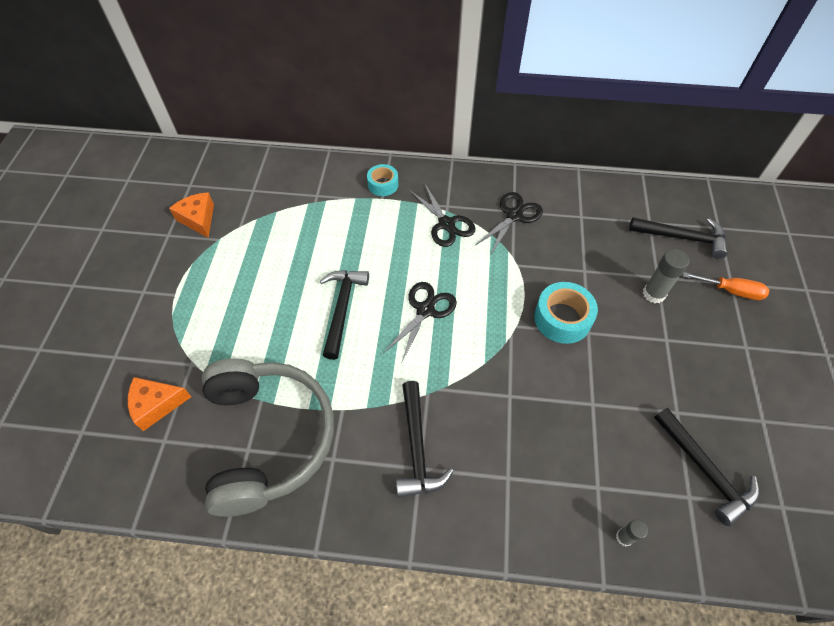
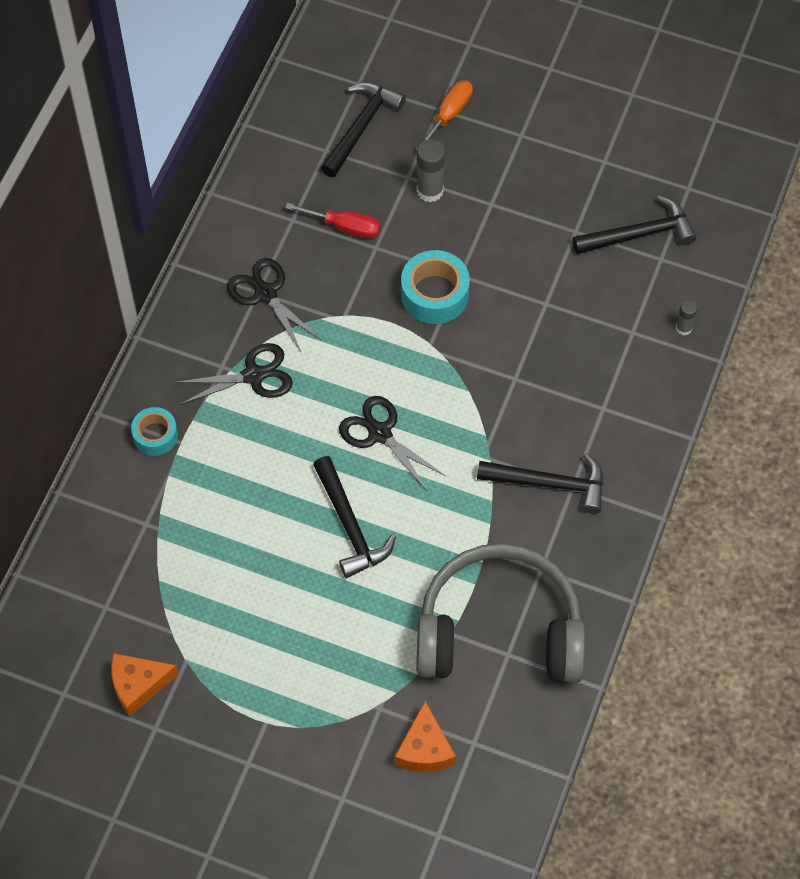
camera: 75 degrees left, 5 degrees up
black hammer [320,270,369,360] -> black hammer turned 135 degrees counterclockwise [313,456,396,578]
none -> red screwdriver [285,203,380,238]

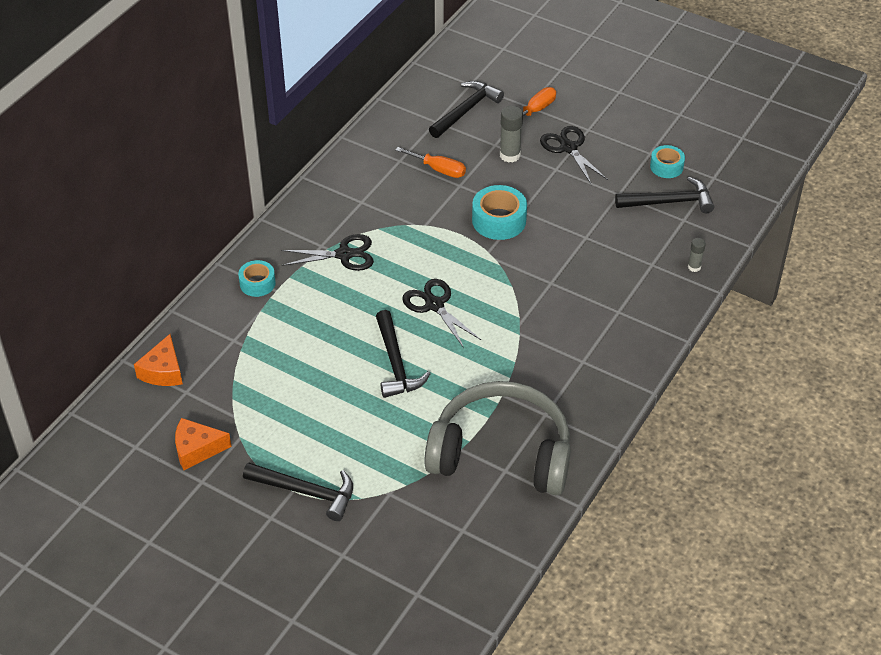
camera: 10 degrees right, 15 degrees down
black scissors [227,258,321,353] -> black scissors moved to [540,126,608,185]
red screwdriver [285,203,380,238] -> orange screwdriver [395,147,466,178]
orange cheese [395,701,456,772] -> orange cheese moved to [134,334,183,386]
black hammer [477,453,604,514] -> black hammer moved to [243,462,353,521]
none -> turquoise tape [650,145,685,178]

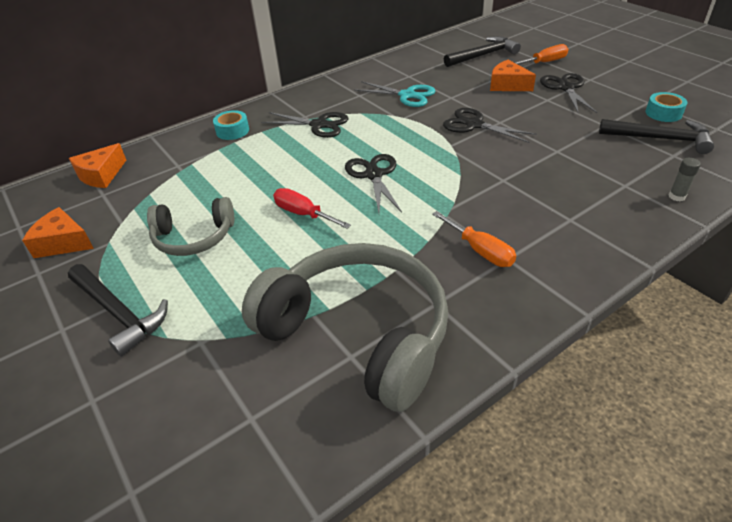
camera: 25 degrees right, 5 degrees down
black hammer [376,310,431,398] -> red screwdriver [273,188,351,229]
orange screwdriver [395,147,466,178] -> orange screwdriver moved to [432,211,516,267]
turquoise tape [472,185,527,240] -> black scissors [443,108,537,143]
grey glue stick [500,106,523,163] -> orange cheese [490,60,536,91]
none -> grey headphones [147,197,234,256]
none -> turquoise scissors [354,81,436,107]

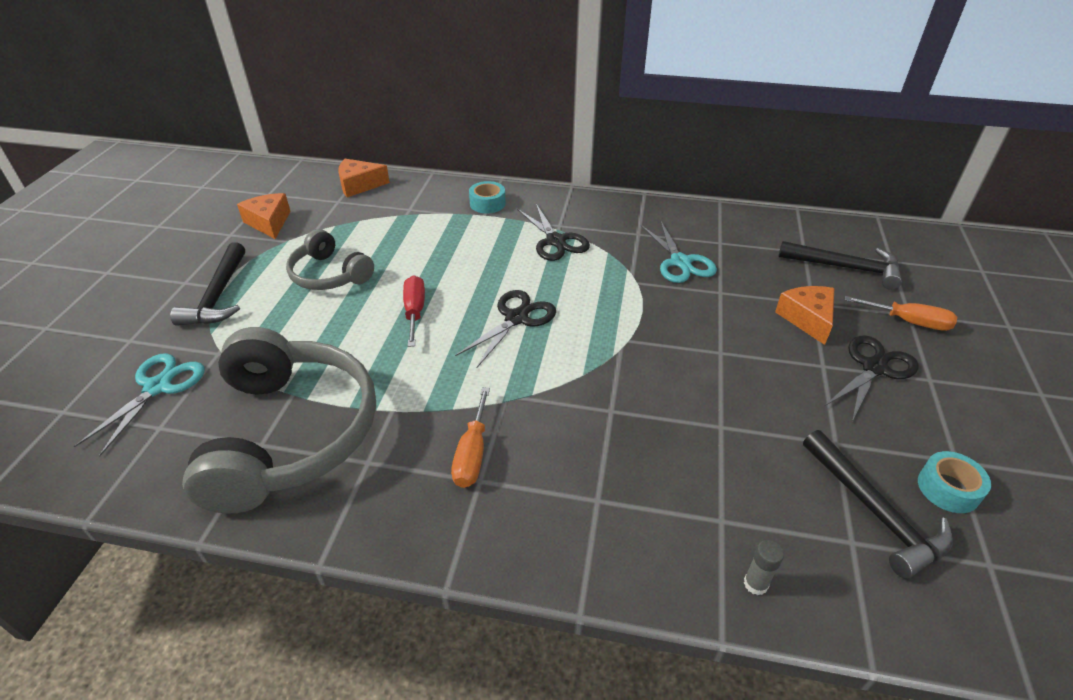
camera: 45 degrees right, 0 degrees up
black scissors [443,108,537,143] -> none
none -> turquoise scissors [74,353,205,456]

